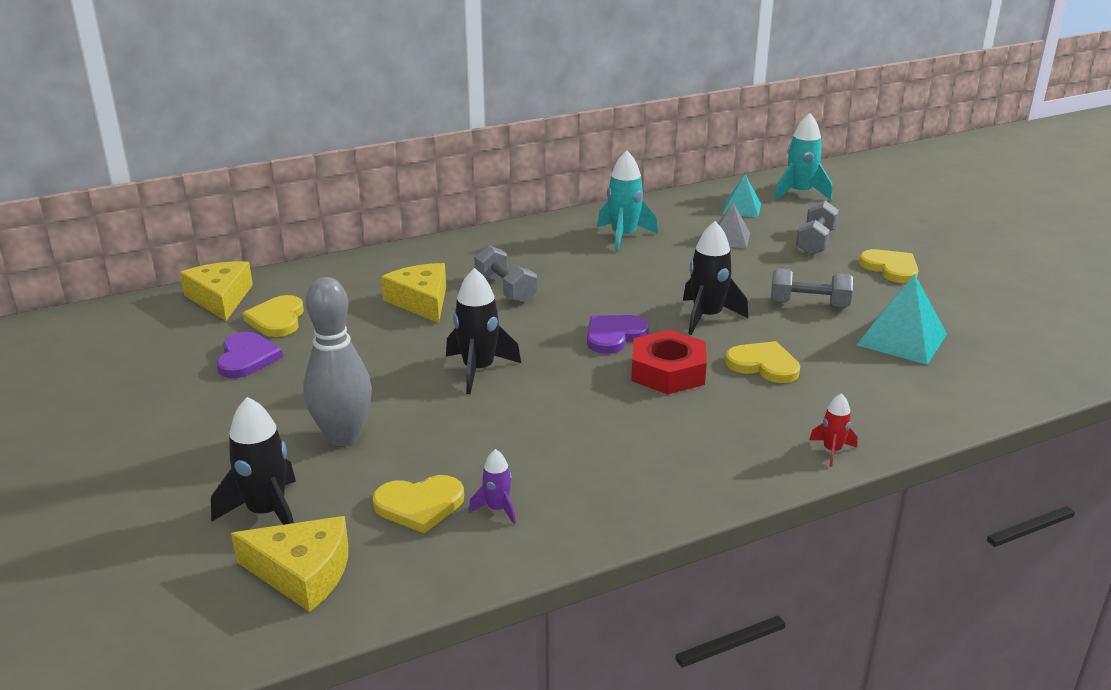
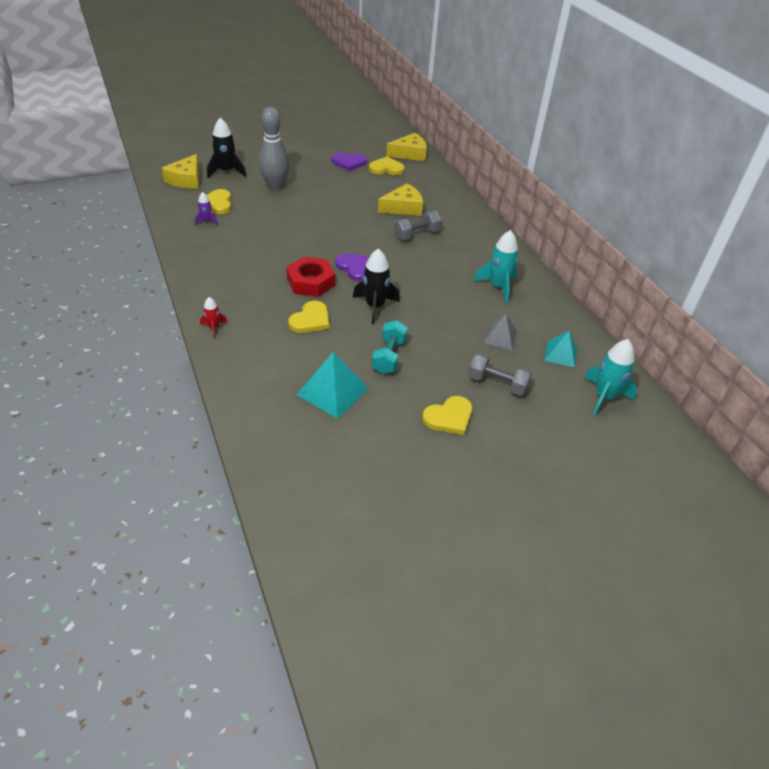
camera: 90 degrees right, 15 degrees up
black rocket [446,268,521,394] -> none
grey dumbbell [771,268,853,308] -> turquoise dumbbell [372,320,408,374]

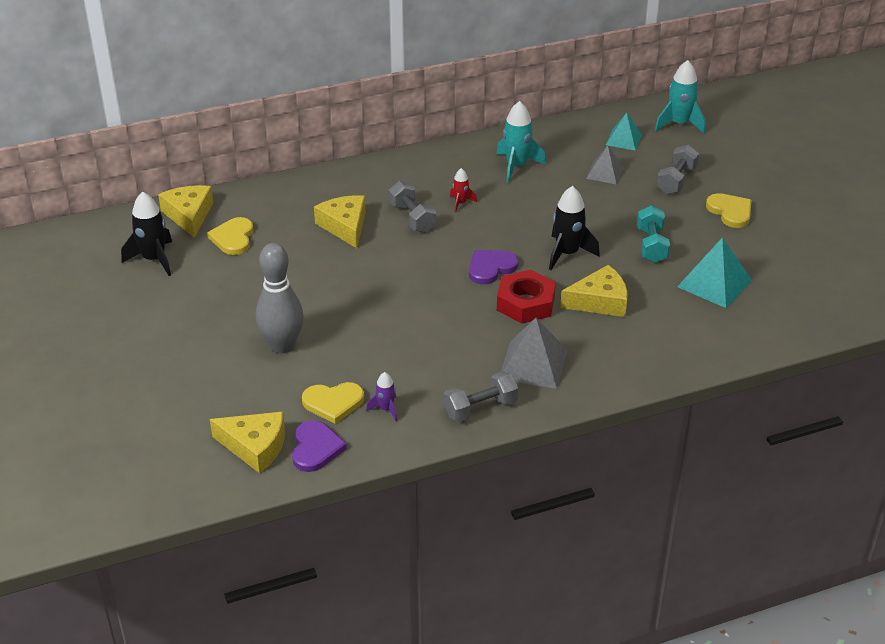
camera: 85 degrees left, 5 degrees down
red rocket [200,297,228,338] -> red rocket moved to [450,168,477,213]
black rocket [207,118,246,178] -> black rocket moved to [121,192,172,276]
yellow heart [288,301,329,333] -> yellow cheese [560,265,628,317]
purple heart [332,153,367,171] -> purple heart moved to [292,420,347,472]
turquoise dumbbell [372,320,408,374] -> turquoise dumbbell turned 75 degrees clockwise [637,205,670,263]
none -> grey dumbbell [444,371,518,422]
none -> grey pyramid [501,318,567,389]

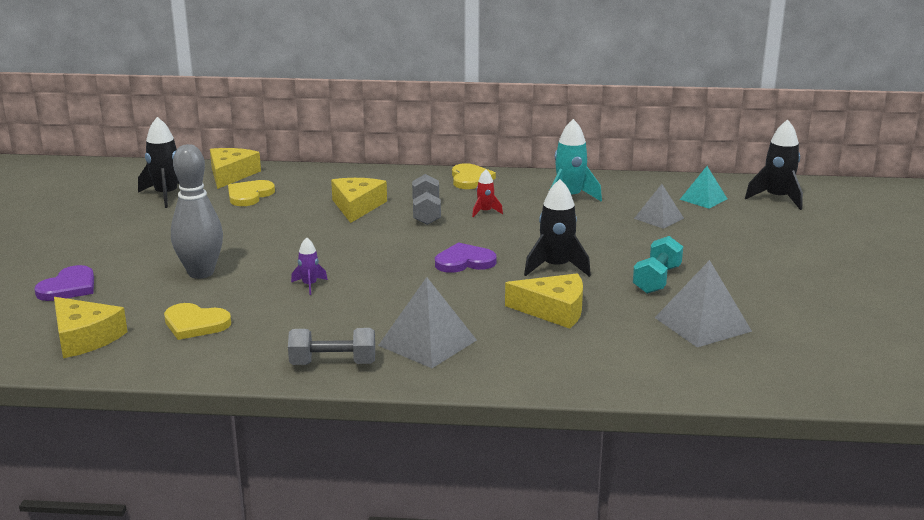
camera: 25 degrees right, 15 degrees down
purple heart [292,420,347,472] -> purple heart moved to [34,265,94,301]
purple rocket [366,372,397,421] -> purple rocket moved to [291,237,328,295]
red nut [497,270,556,324] -> none
turquoise rocket [655,60,706,134] -> black rocket [745,119,803,210]
grey dumbbell [657,145,699,194] -> none
turquoise pyramid [677,237,752,308] -> grey pyramid [655,260,752,347]
yellow heart [706,193,751,228] -> yellow heart moved to [452,163,496,189]

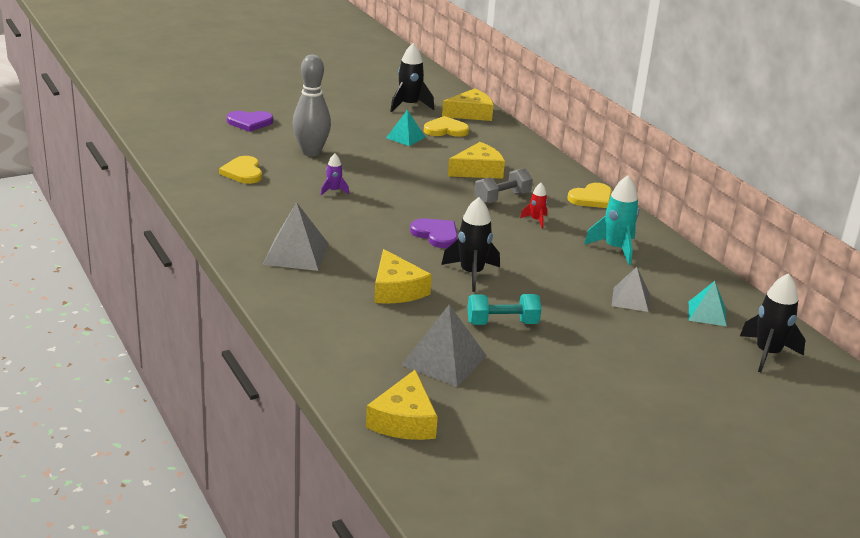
camera: 55 degrees right, 5 degrees up
yellow cheese [54,297,128,358] -> yellow cheese moved to [366,370,438,440]
grey dumbbell [288,328,375,365] -> none
none -> turquoise pyramid [386,110,425,146]

